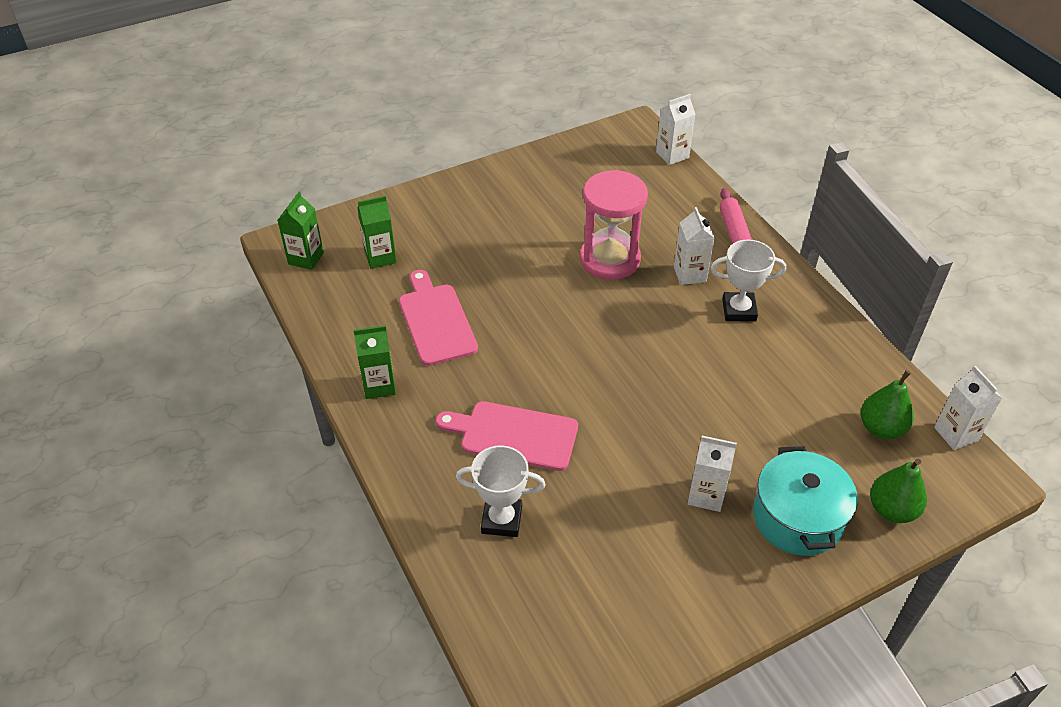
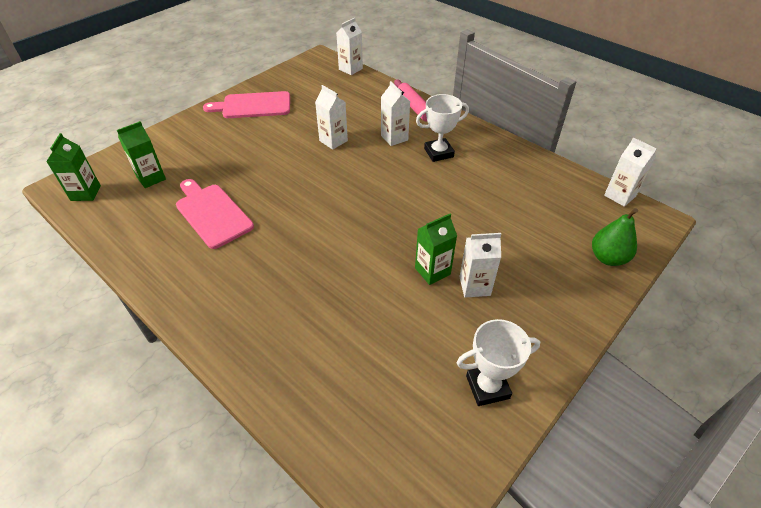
camera: 20 degrees left, 0 degrees up
green carton [354,325,396,399] -> green carton moved to [415,214,457,285]
pink cutting board [436,401,578,471] -> pink cutting board moved to [203,91,290,118]
white trophy [456,446,546,537] -> white trophy moved to [457,319,540,406]
pink hourglass [580,170,648,280] -> white carton [315,85,348,150]
turquoise pot [753,446,857,556] -> none
green pear [861,370,914,439] -> none

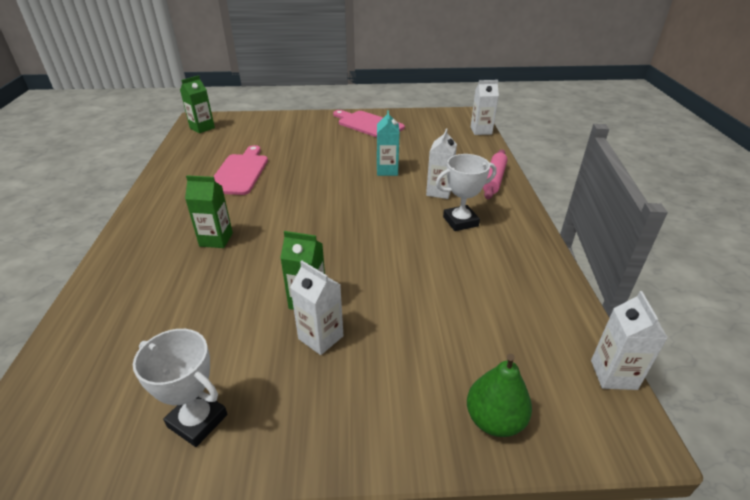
camera: 45 degrees right, 10 degrees down
green carton [117,121,166,188] -> green carton moved to [185,175,233,248]
white carton [315,85,348,150] -> turquoise carton [377,110,400,176]
white trophy [416,94,469,162] -> white trophy turned 45 degrees counterclockwise [436,154,497,231]

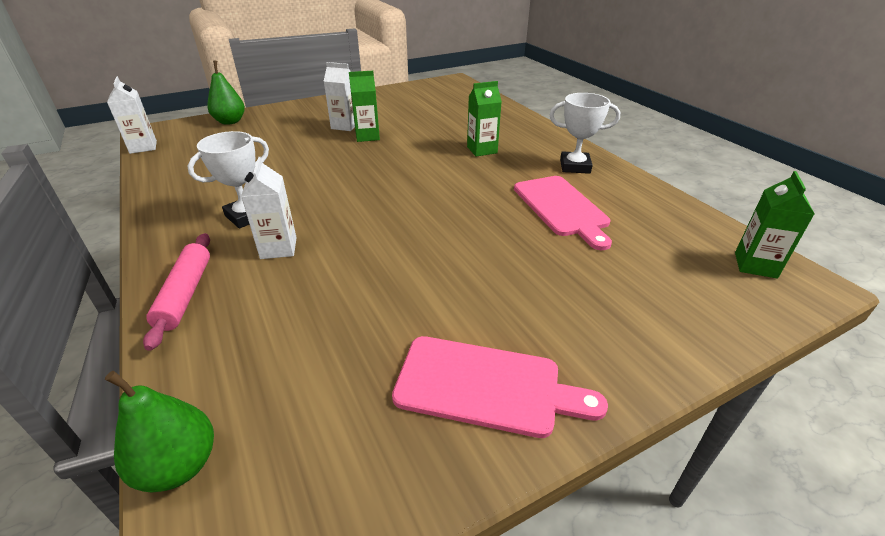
camera: 155 degrees right, 0 degrees up
white trophy [133,329,227,447] -> white trophy moved to [550,93,620,174]
turquoise carton [377,110,400,176] -> none
white carton [470,80,499,135] -> green pear [105,371,214,492]

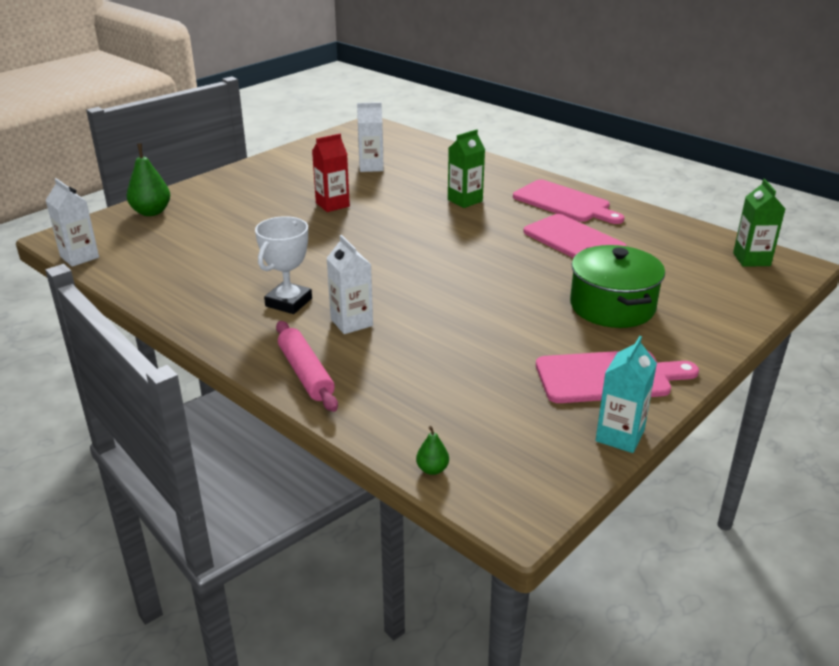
camera: 20 degrees left, 5 degrees down
green pear [105,371,214,492] -> green pear [416,426,449,475], size x0.50
white carton [324,62,355,131] -> white carton moved to [357,102,384,172]
green carton [349,71,380,142] -> red carton [312,134,350,212]
white trophy [550,93,620,174] -> pink cutting board [513,179,624,224]
none -> green pot [570,245,665,328]
none -> turquoise carton [595,336,657,453]

